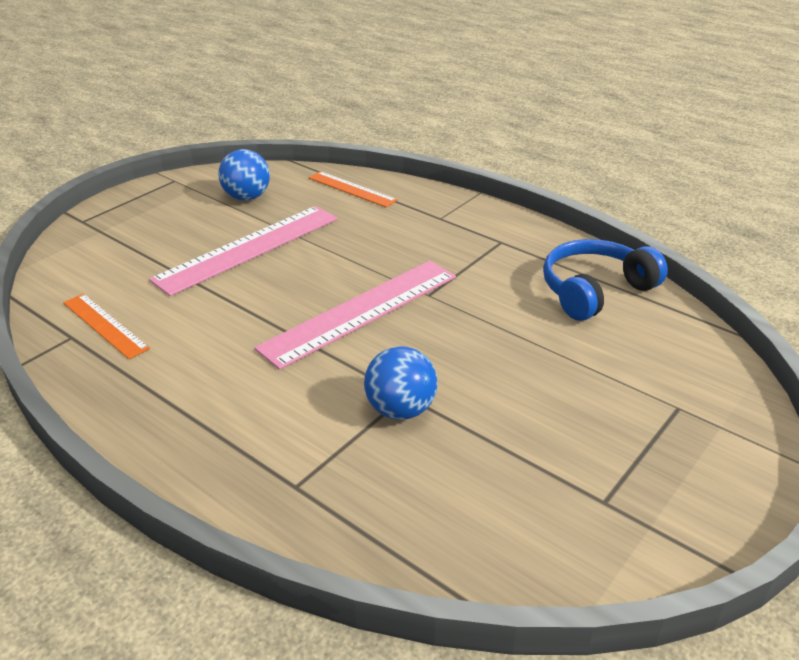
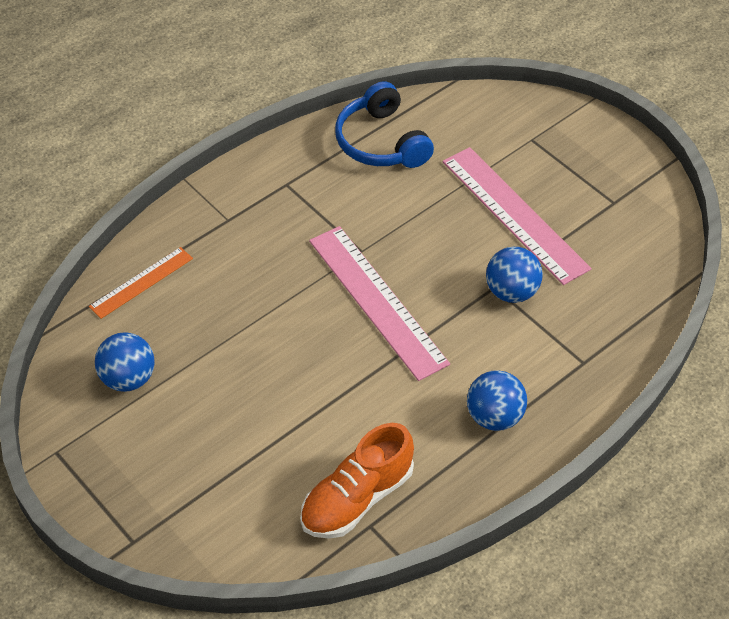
camera: 80 degrees left, 15 degrees up
orange ruler [63,293,150,359] -> orange shoe [300,423,414,539]
pink ruler [149,206,338,296] -> pink ruler moved to [443,147,591,285]
none -> blue ball [467,370,527,431]

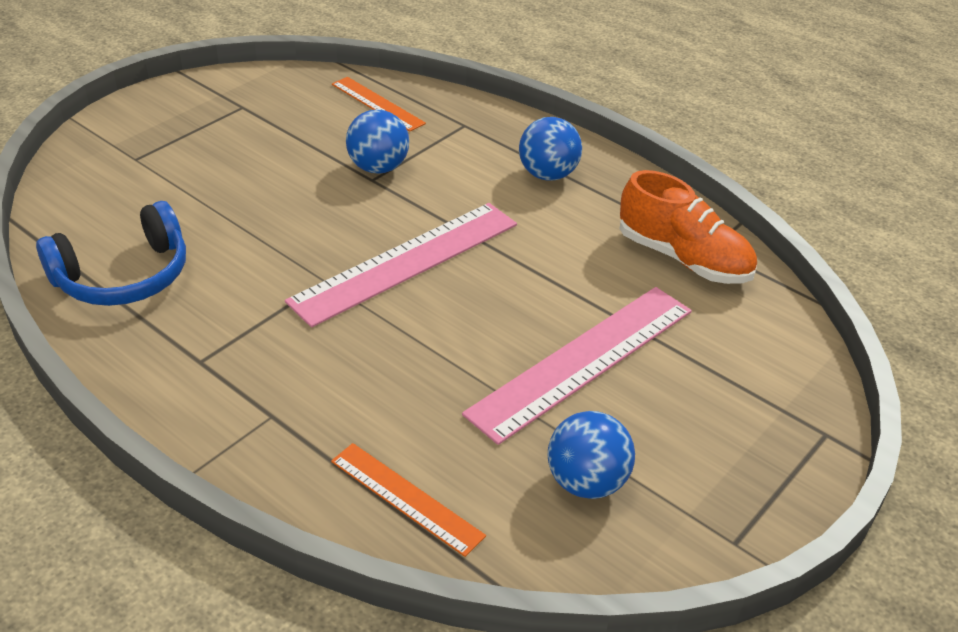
camera: 100 degrees left, 10 degrees down
pink ruler [443,147,591,285] -> pink ruler moved to [462,287,692,445]
none -> orange ruler [332,77,426,131]

